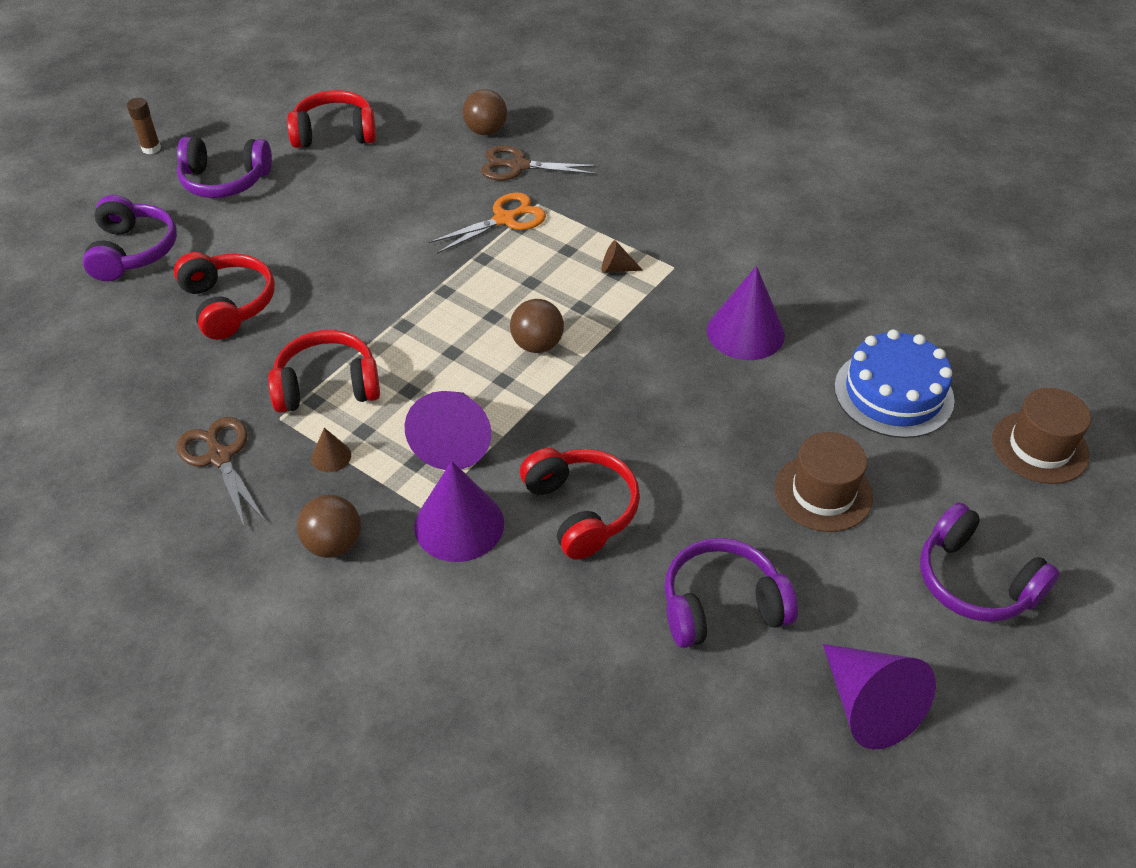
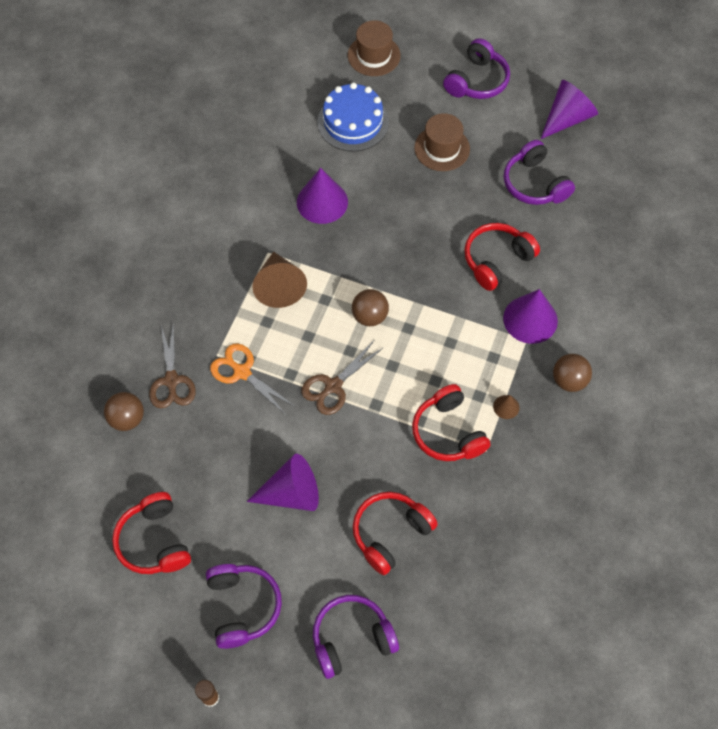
camera: 105 degrees left, 15 degrees up
brown scissors [177,417,265,528] -> brown scissors moved to [301,341,384,415]
purple cone [405,391,491,470] -> purple cone moved to [247,454,319,511]
brown cone [601,240,643,273] -> brown cone [252,252,307,308], size x2.15

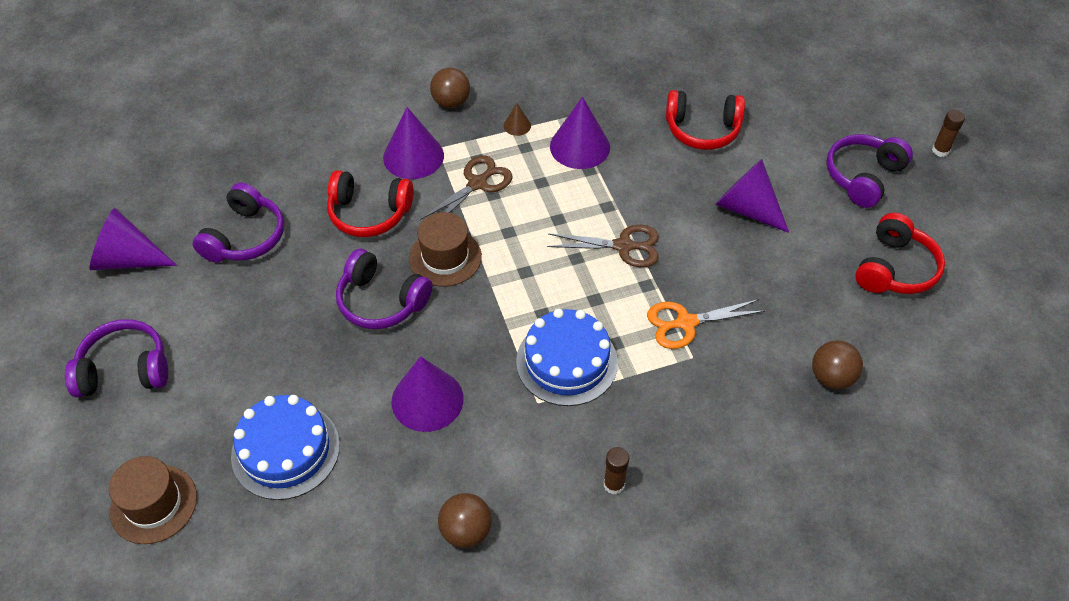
camera: 130 degrees left, 10 degrees down
brown scissors [149,323,196,408] -> brown scissors moved to [420,155,512,220]
orange scissors [210,344,294,415] -> orange scissors turned 75 degrees clockwise [647,299,765,349]
brown cone [252,252,307,308] -> blue cake [516,309,618,406]
purple headphones [313,595,399,679] -> purple headphones moved to [336,249,432,329]
brown ball [352,289,389,326] -> brown ball moved to [438,493,492,548]
red headphones [412,384,491,461] -> purple cone [550,97,610,169]
brown hat [414,113,470,171] -> brown hat moved to [409,212,482,287]
none -> brown glue stick [604,447,629,495]

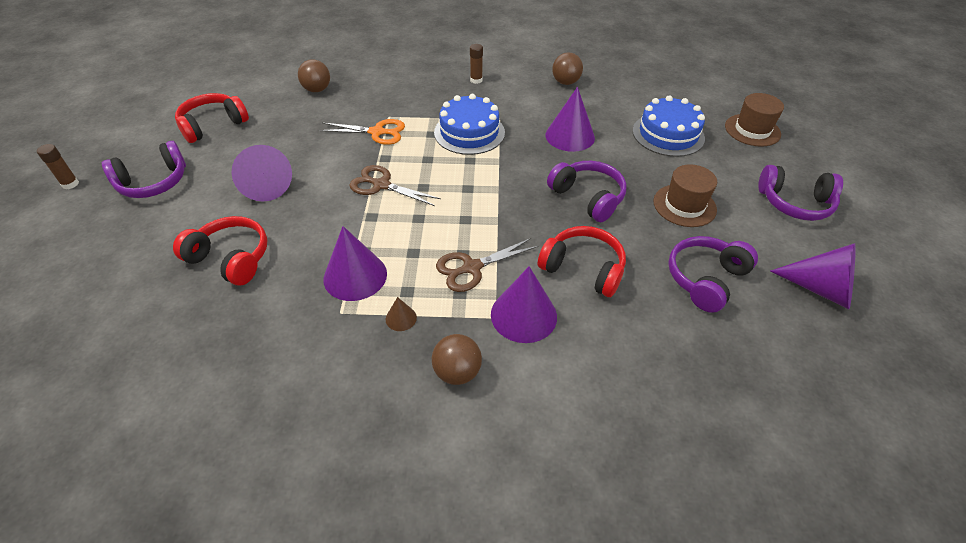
camera: 160 degrees left, 5 degrees down
brown hat [409,212,482,287] -> brown hat moved to [653,164,717,227]

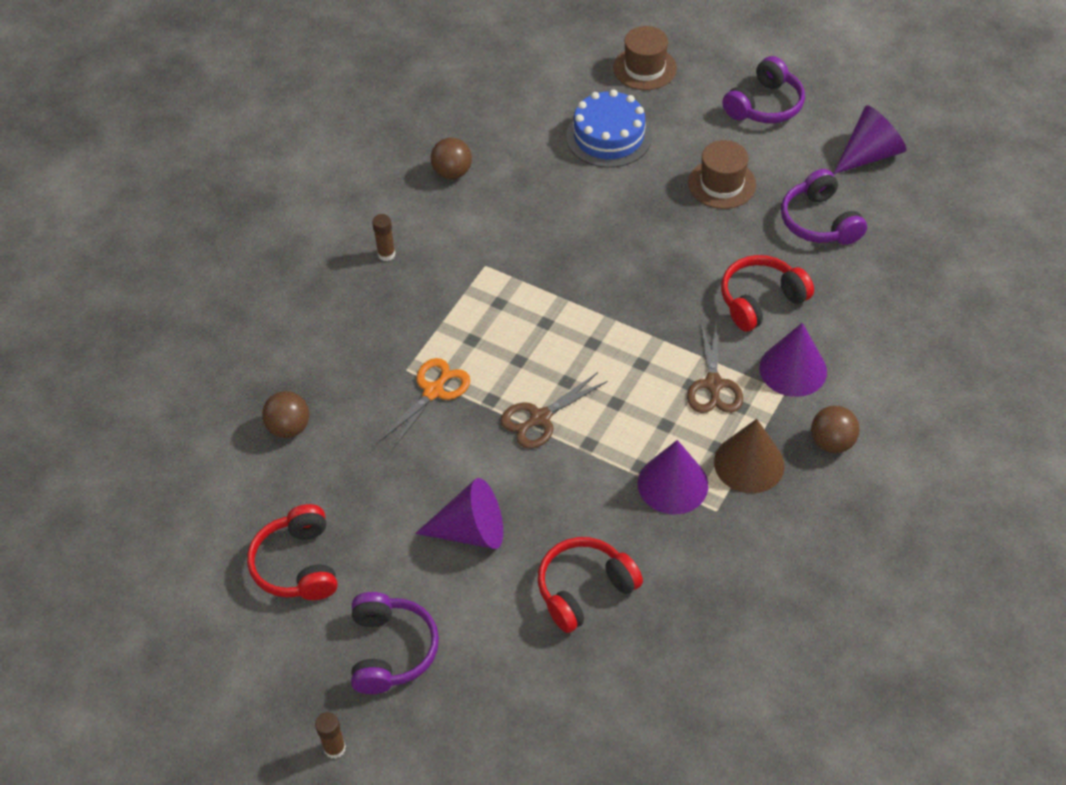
camera: 60 degrees left, 5 degrees up
brown cone [386,297,417,331] -> brown cone [714,419,784,493], size x2.15
blue cake [434,94,505,155] -> none
purple cone [545,87,595,152] -> none
purple headphones [547,161,627,222] -> none

